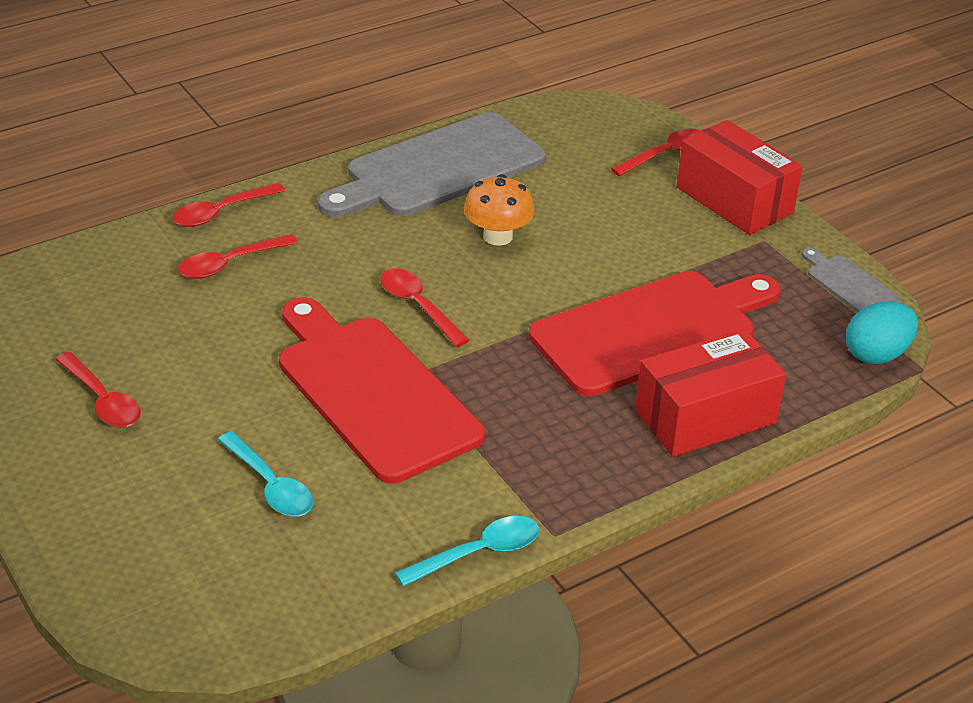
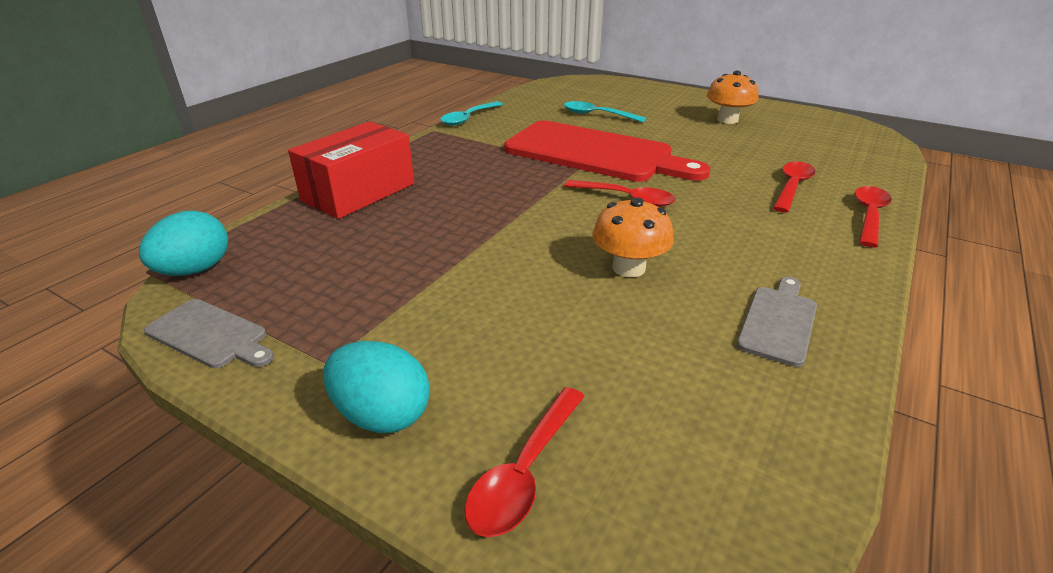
camera: 155 degrees right, 5 degrees down
red spoon [55,352,141,428] -> orange mushroom [707,71,759,124]
grey cutting board [318,112,546,217] -> grey cutting board [737,277,817,367], size x0.45
red cutting board [529,271,781,396] -> none
red box [677,120,803,235] -> turquoise egg [323,341,430,433]

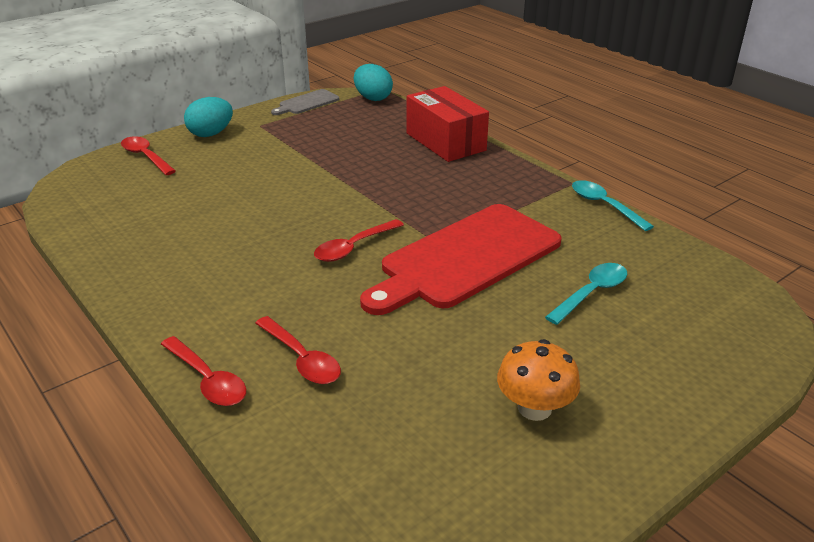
camera: 110 degrees right, 0 degrees up
orange mushroom [592,198,674,277] -> none
grey cutting board [737,277,817,367] -> none

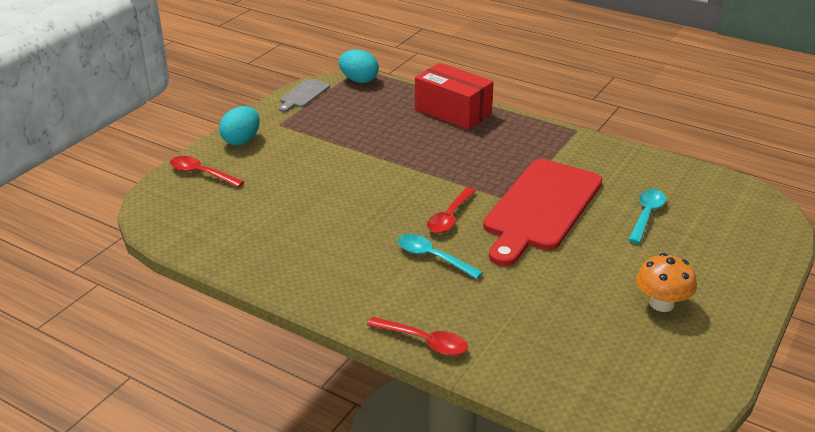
camera: 20 degrees left, 0 degrees up
red spoon [255,316,341,384] -> none
turquoise spoon [572,180,654,231] -> turquoise spoon moved to [398,234,483,279]

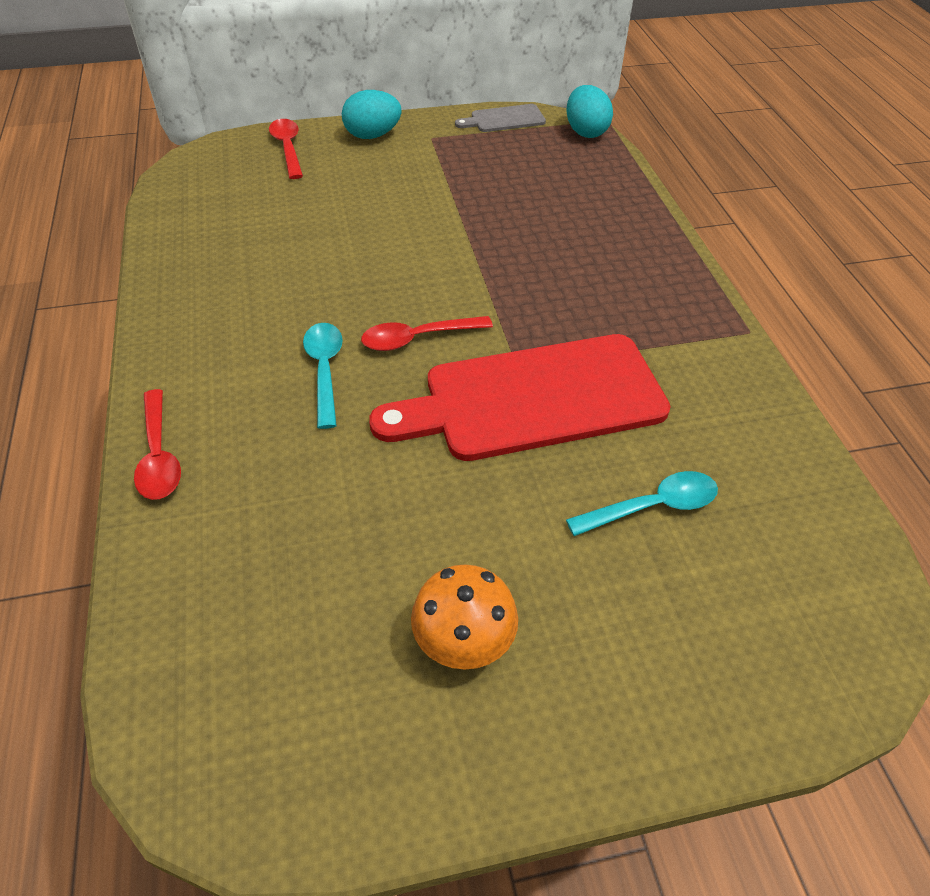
camera: 45 degrees right, 15 degrees up
red box [415,63,494,130] -> none

